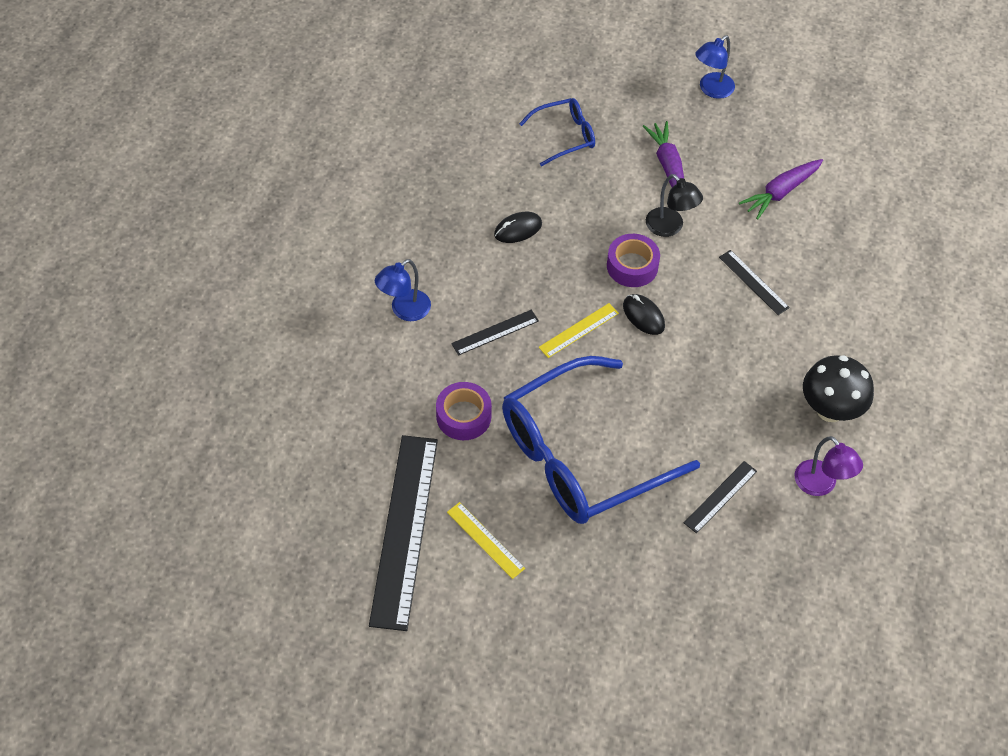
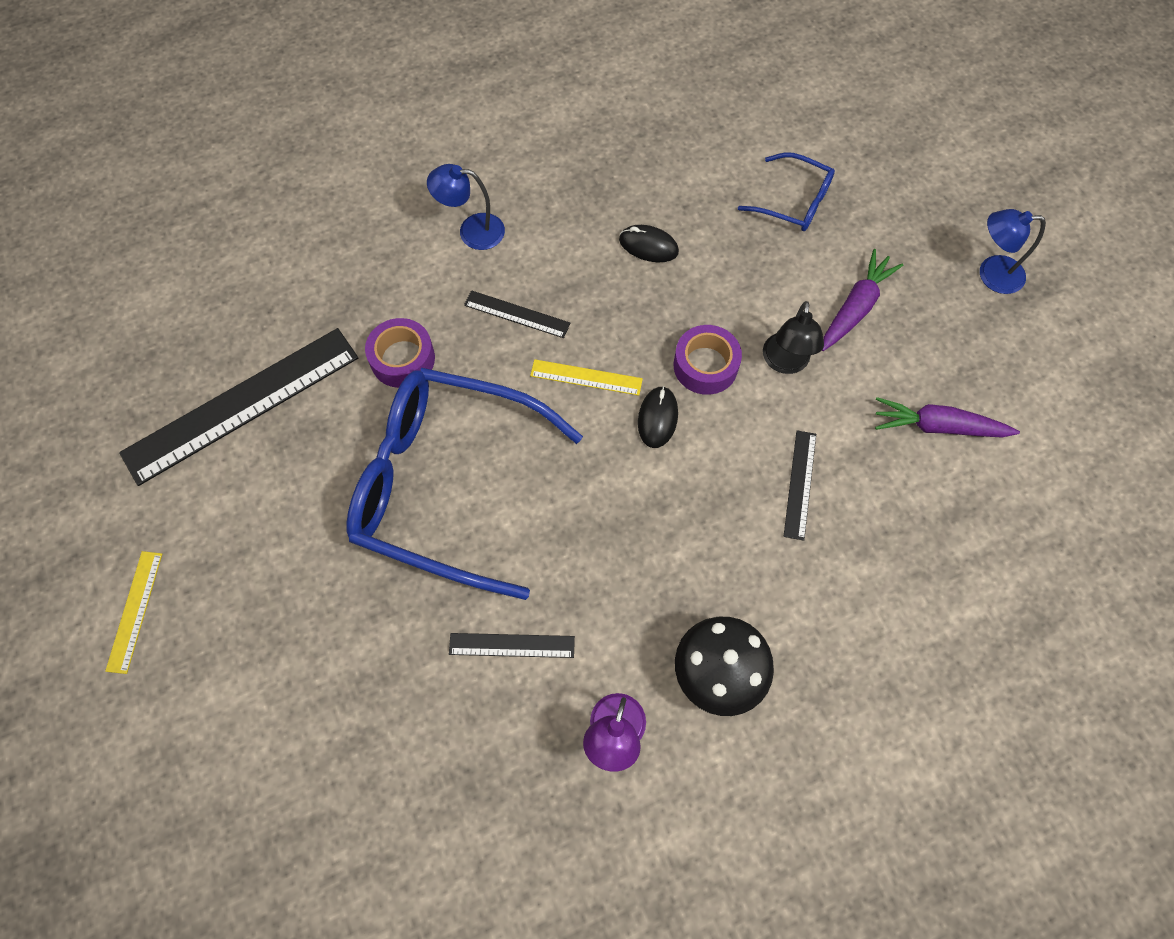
camera: 50 degrees right, 10 degrees up
yellow ruler [447,502,525,579] -> yellow ruler moved to [105,551,162,674]

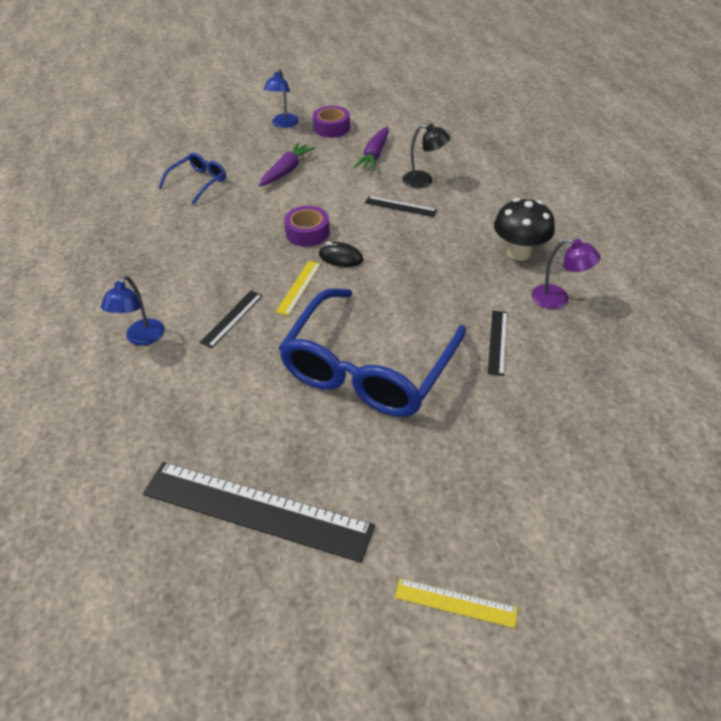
camera: 80 degrees left, 20 degrees down
black ruler [119,328,358,486] -> black ruler turned 45 degrees counterclockwise [143,462,375,563]
purple tape [365,318,435,388] -> purple tape moved to [313,106,350,138]
black mouse [619,225,679,262] -> none
black lamp [763,301,824,374] -> black lamp moved to [402,124,451,188]
purple carrot [822,249,903,351] -> purple carrot turned 75 degrees clockwise [259,142,315,187]

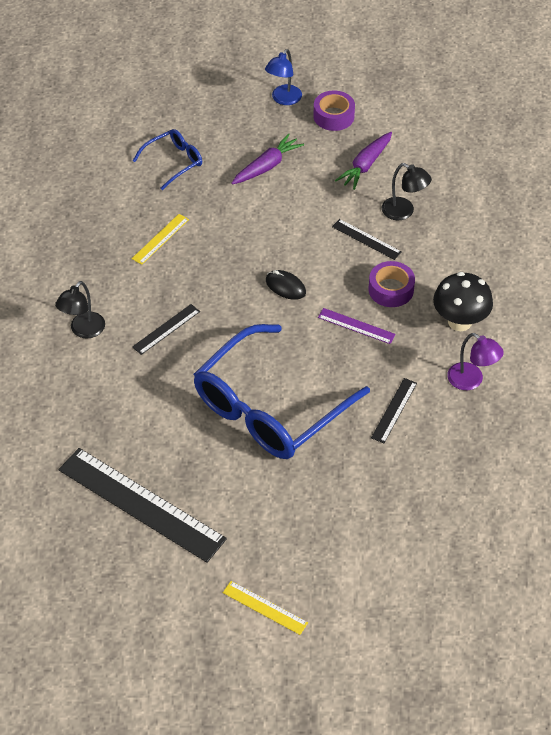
camera: 15 degrees right, 5 degrees up
blue lamp [101,276,164,346] -> black lamp [55,281,105,338]
yellow ruler [276,261,321,316] -> yellow ruler moved to [132,214,189,265]
purple tape [284,206,330,247] -> purple tape moved to [369,261,415,307]
none -> purple ruler [318,308,396,344]

